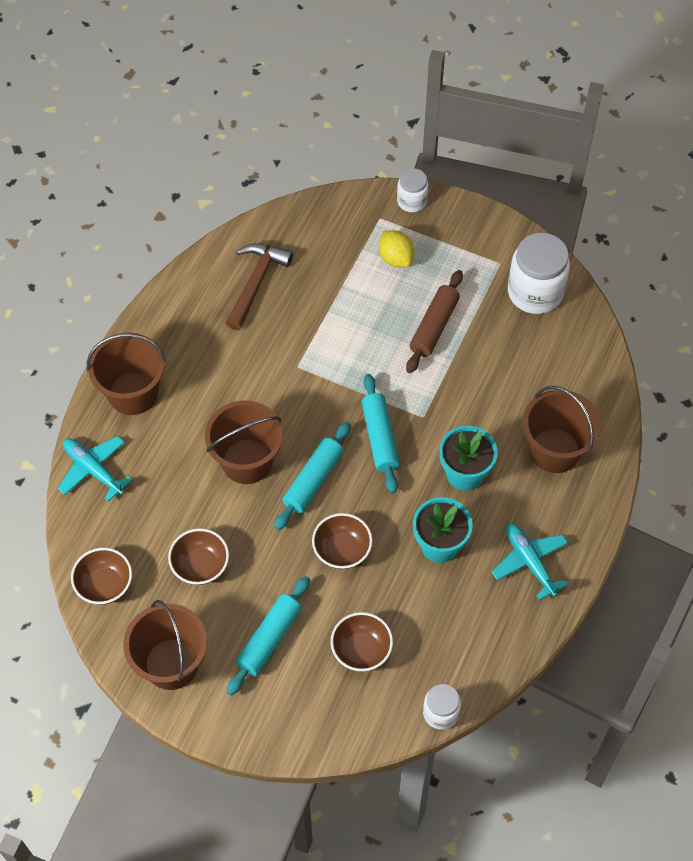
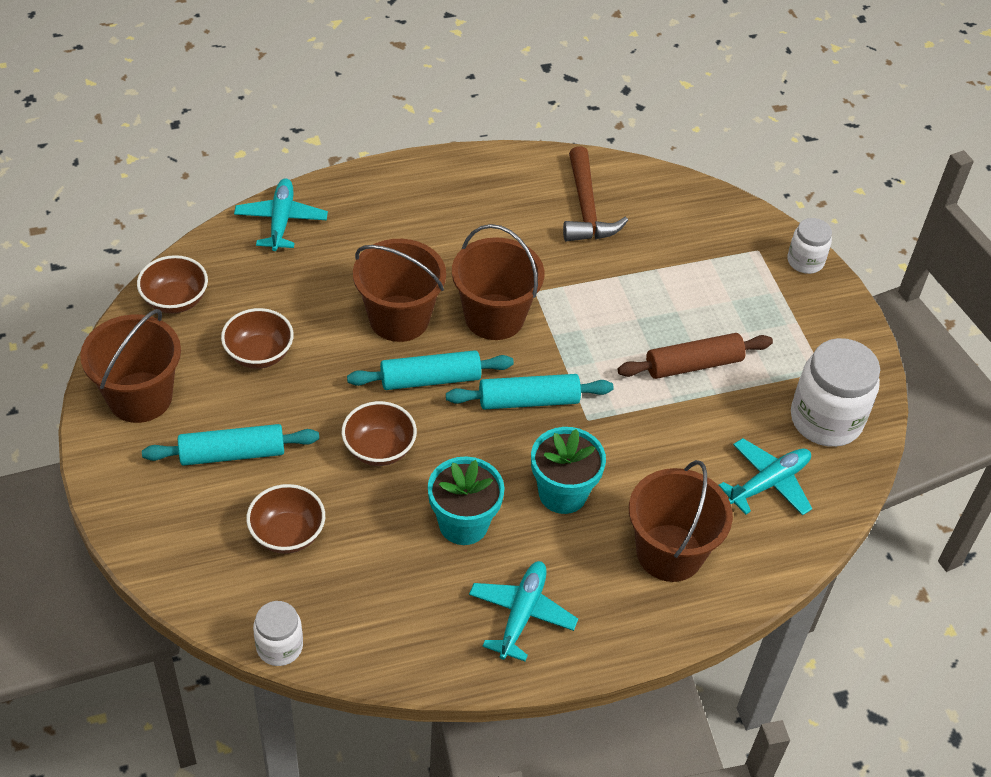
camera: 45 degrees right, 10 degrees down
brown bucket [87,333,166,415] -> brown bucket moved to [452,224,544,340]
brown hammer [225,243,293,330] -> brown hammer turned 105 degrees clockwise [563,146,628,241]
turquoise rolling pin [362,374,400,494] -> turquoise rolling pin turned 45 degrees clockwise [446,374,613,409]
yellow lemon [379,230,414,268] -> none
none -> turquoise plane [718,438,812,516]

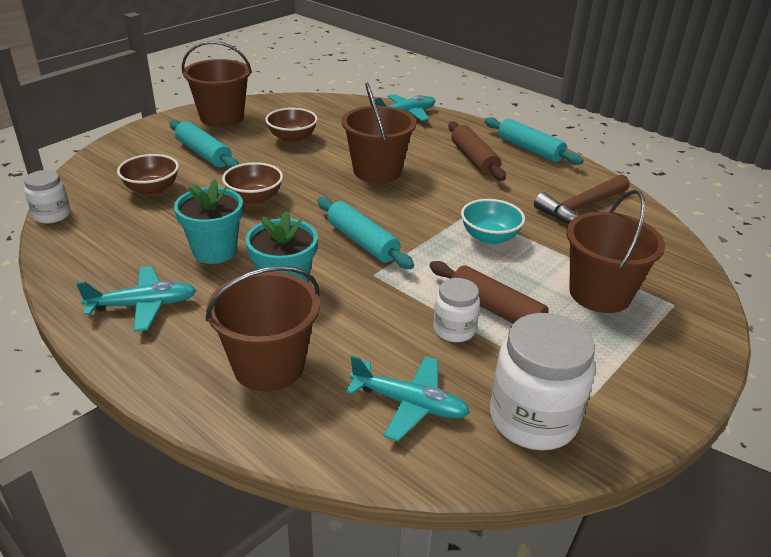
camera: 60 degrees right, 15 degrees down
brown bowl [137,255,208,314] -> none
turquoise rolling pin [347,350,514,390] -> turquoise rolling pin moved to [485,117,583,165]
brown bucket [452,224,544,340] -> brown bucket moved to [566,189,665,313]
white jar [787,218,832,274] -> white jar moved to [433,278,480,342]
none -> brown rolling pin [448,122,506,181]
none -> turquoise bowl [461,199,525,245]

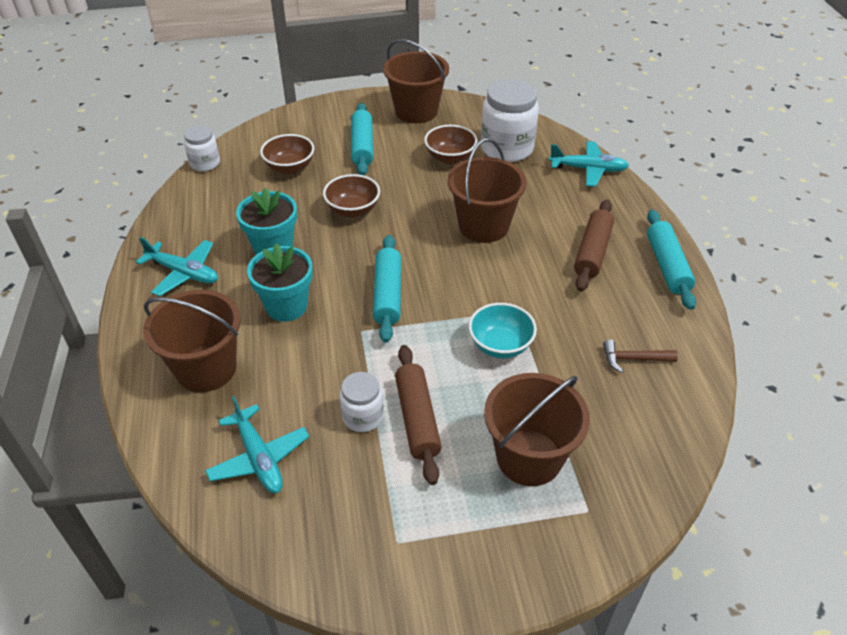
camera: 40 degrees right, 10 degrees up
white jar [490,313,595,450] -> white jar moved to [481,79,539,162]
brown hammer [534,175,630,224] -> brown hammer [603,339,678,373], size x0.56

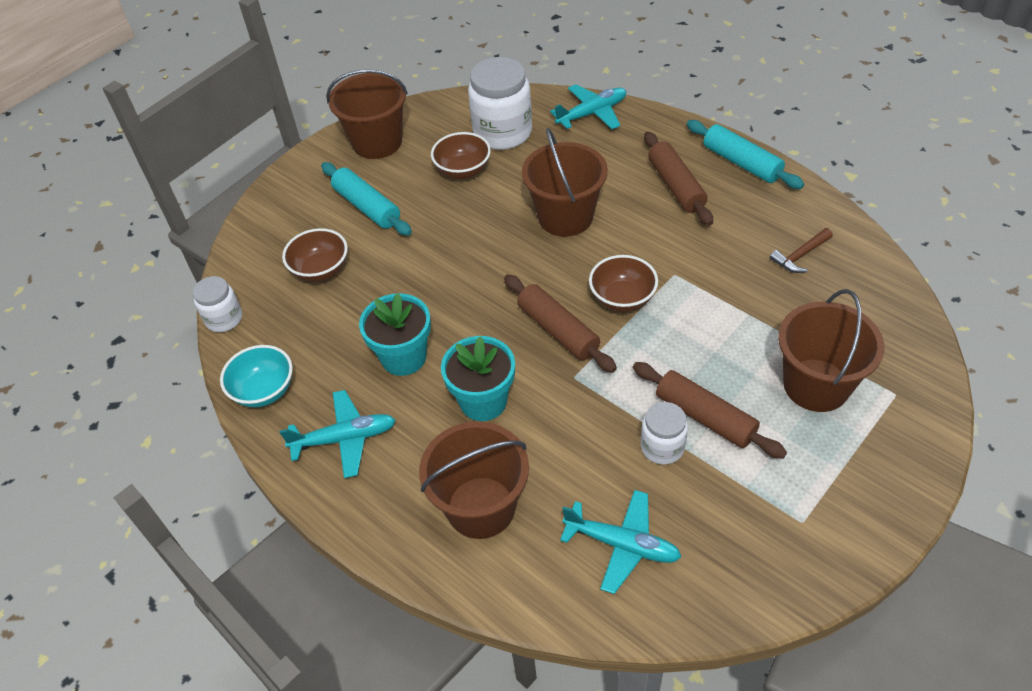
camera: 35 degrees left, 5 degrees up
brown bowl [323,174,380,218] -> brown bowl moved to [589,255,658,312]
turquoise rolling pin [373,235,401,343] -> brown rolling pin [504,275,617,373]
turquoise bowl [469,303,537,358] -> turquoise bowl moved to [220,345,293,407]

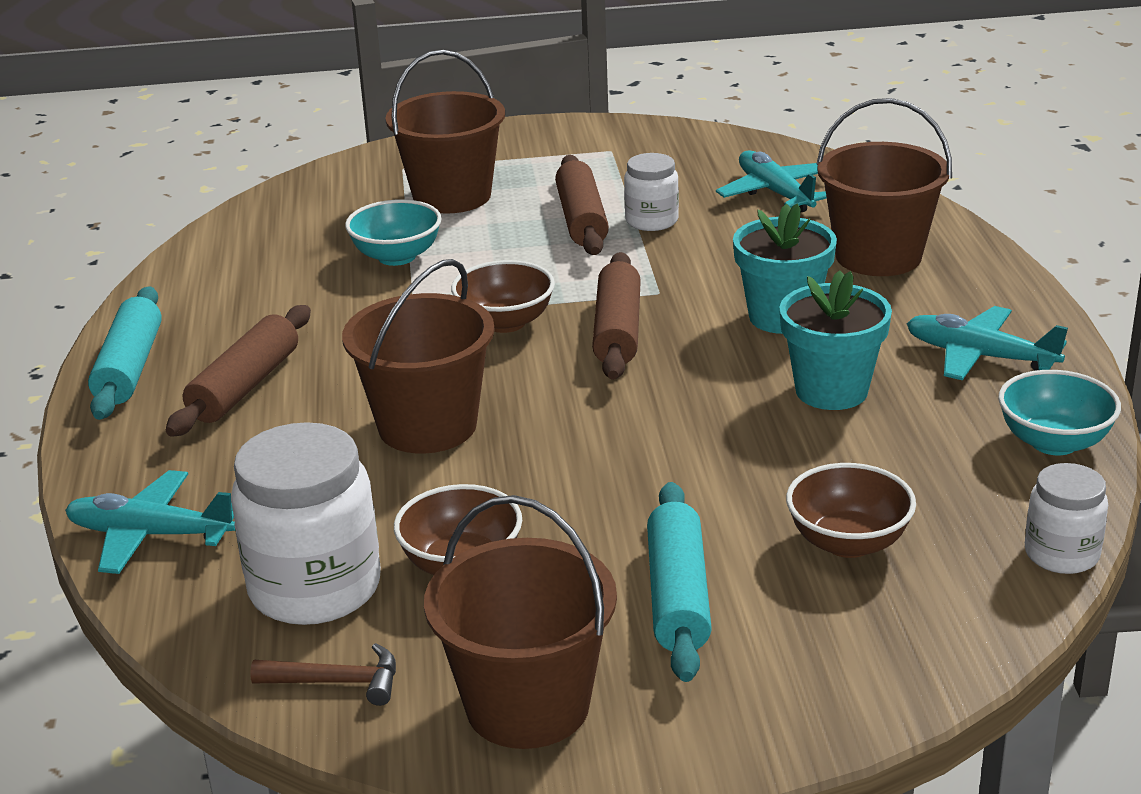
camera: 140 degrees left, 20 degrees down
brown hammer [770,228,833,273] -> brown hammer moved to [250,643,396,706]
none -> turquoise bowl [345,199,442,266]

